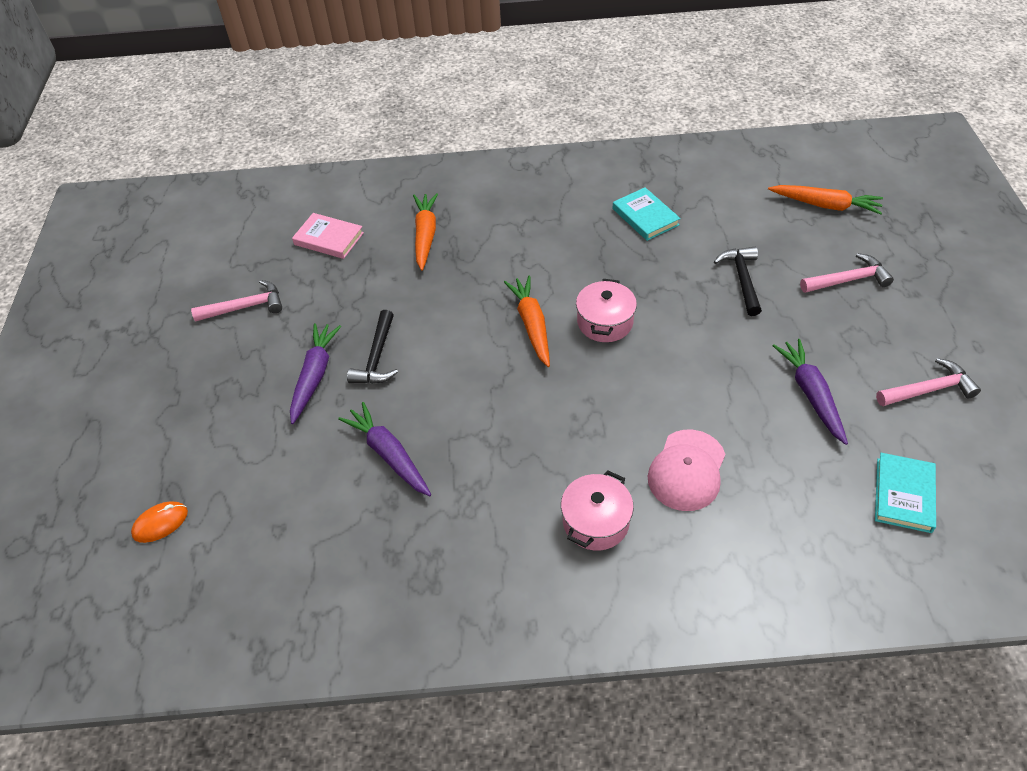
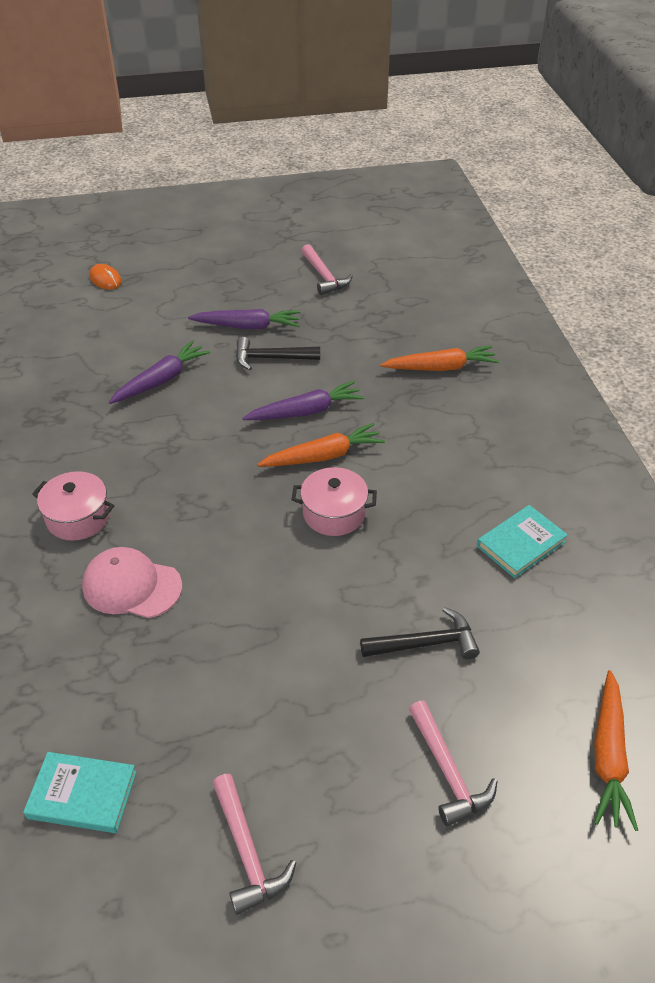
camera: 80 degrees right, 5 degrees down
pink book [292,213,364,259] -> none
purple carrot [773,339,848,445] -> purple carrot moved to [242,381,365,420]

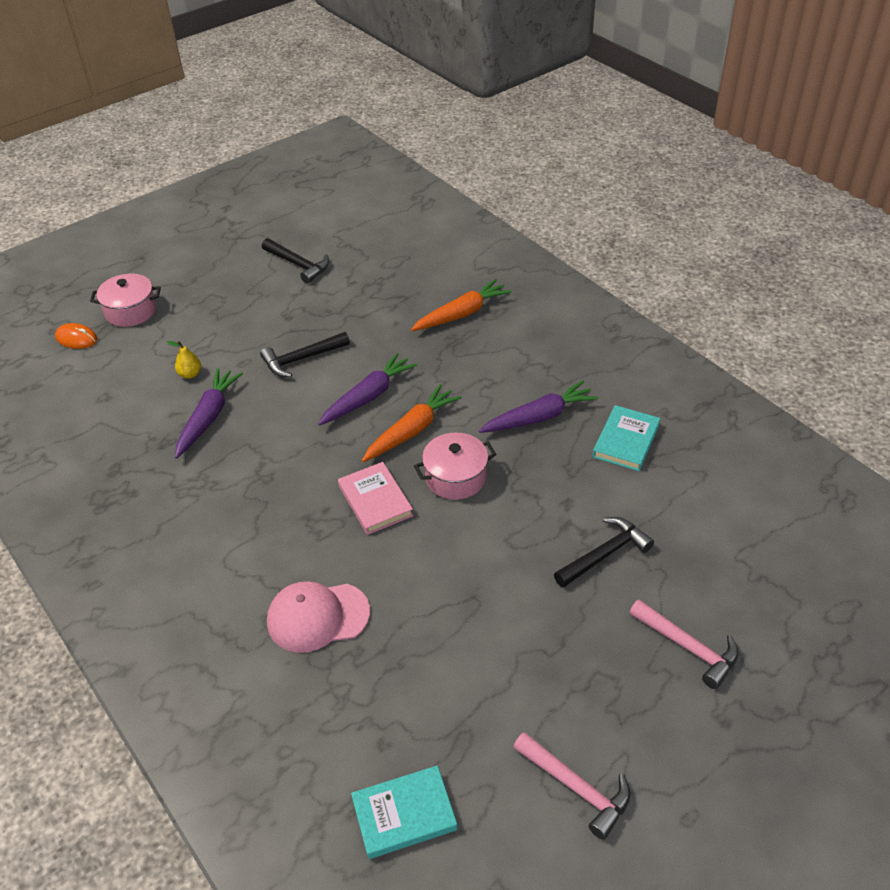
camera: 25 degrees left, 0 degrees up
pink pot [32,471,114,541] -> pink pot moved to [90,274,161,327]
purple carrot [188,309,300,329] -> purple carrot moved to [479,381,598,433]
pink hammer [301,244,353,295] -> black hammer [262,238,329,284]
orange carrot [594,670,638,831] -> none
none -> yellow pear [167,341,201,379]
none -> pink book [338,462,413,535]

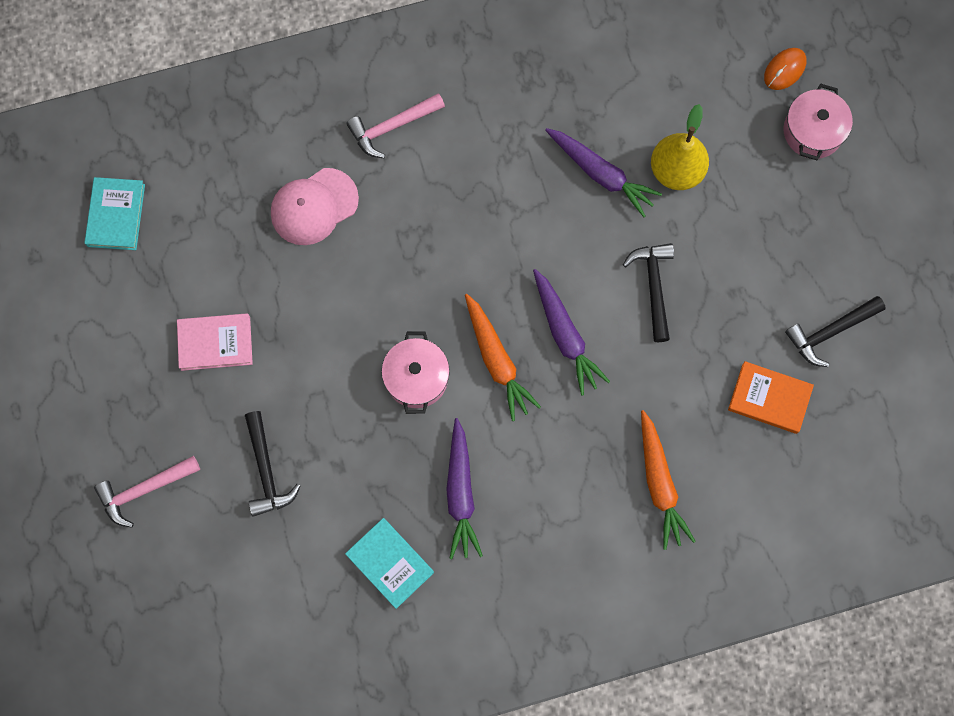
camera: 110 degrees right, 30 degrees up
yellow pear [167,341,201,379] -> yellow pear [651,104,709,190], size x2.01
pink cap [267,581,370,653] -> pink cap turned 135 degrees counterclockwise [271,168,359,245]
pink book [338,462,413,535] -> pink book moved to [177,313,253,371]
pink hammer [513,732,631,840] -> pink hammer moved to [347,93,445,158]
none -> orange book [728,361,814,434]

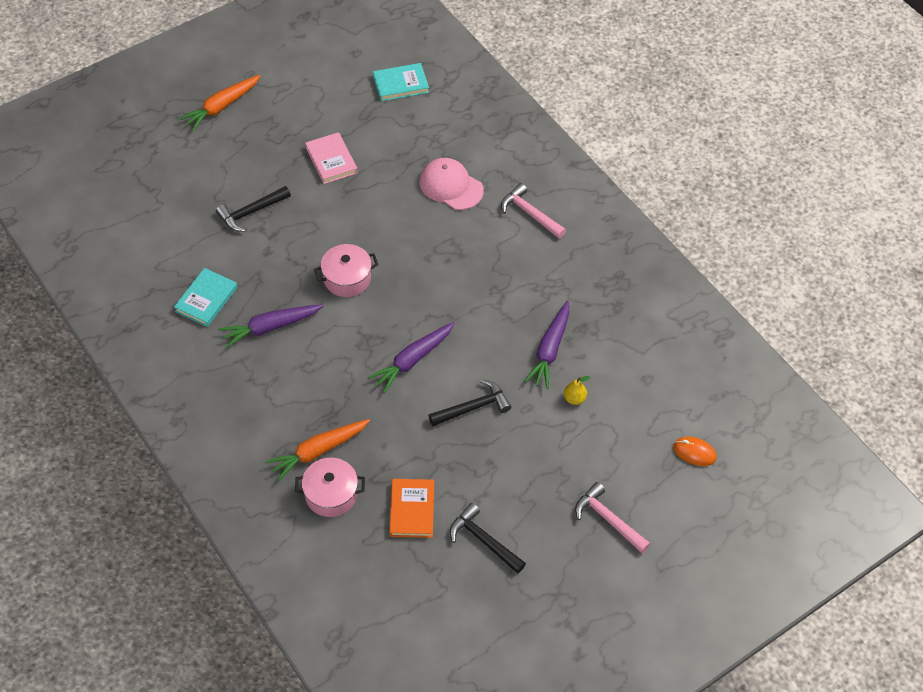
camera: 70 degrees right, 20 degrees down
pink hammer [94,456,200,528] -> pink hammer moved to [575,482,650,553]
orange carrot [465,294,541,421] -> orange carrot moved to [179,75,261,131]
yellow pear [651,104,709,190] -> yellow pear [564,376,591,405], size x0.50
pink pot [783,83,853,160] -> pink pot moved to [295,458,365,517]

